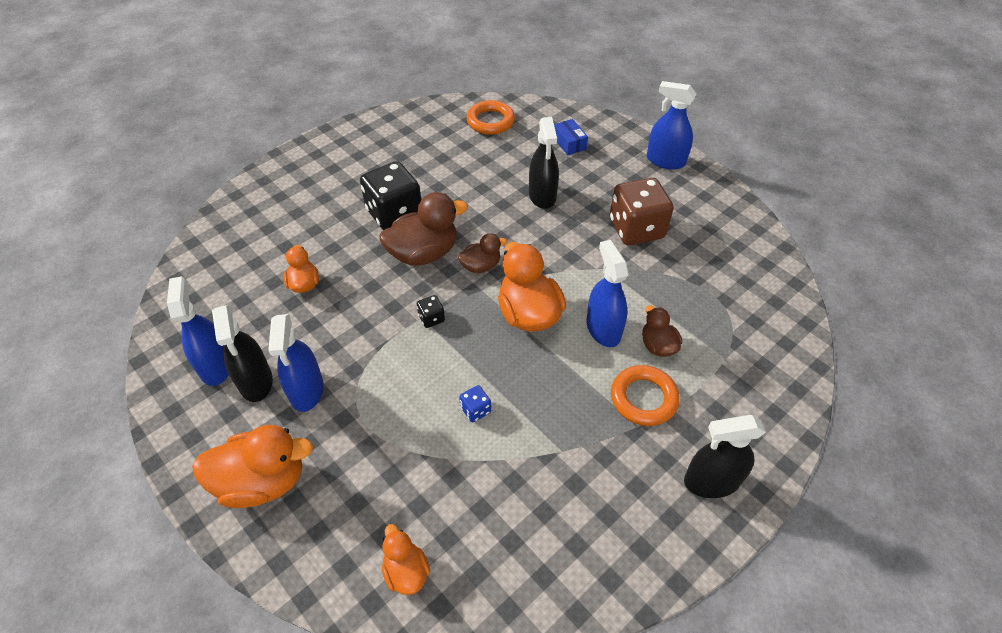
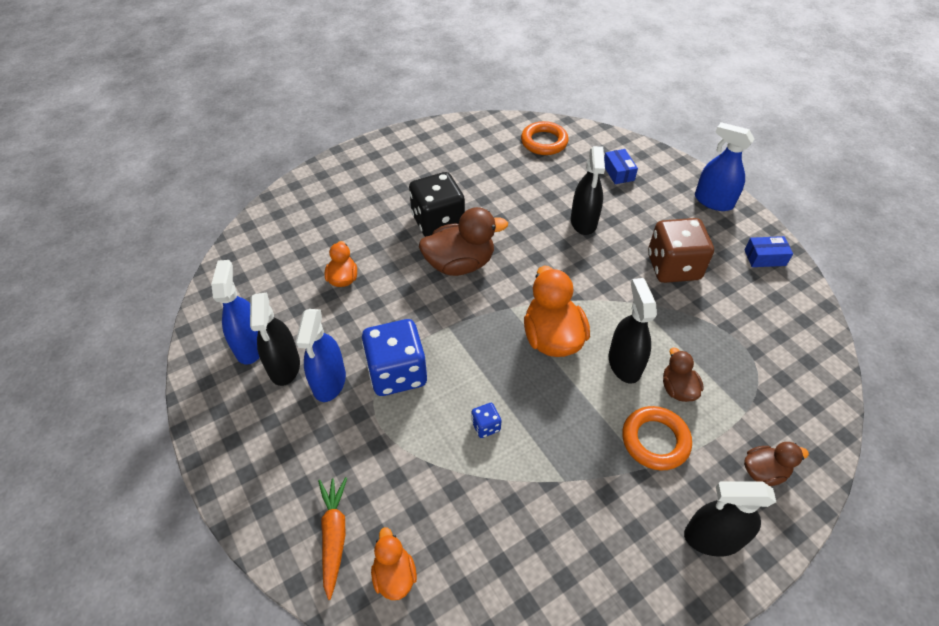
camera: 10 degrees right, 0 degrees up
orange duck [192,425,313,508] -> none
black dice [417,295,445,328] -> none
brown duck [458,233,507,273] -> brown duck moved to [744,442,809,486]
blue spray bottle [587,240,629,347] -> black spray bottle [609,278,657,384]
none -> orange carrot [318,477,347,600]
none -> blue dice [362,319,427,396]
none -> blue box [744,236,793,267]

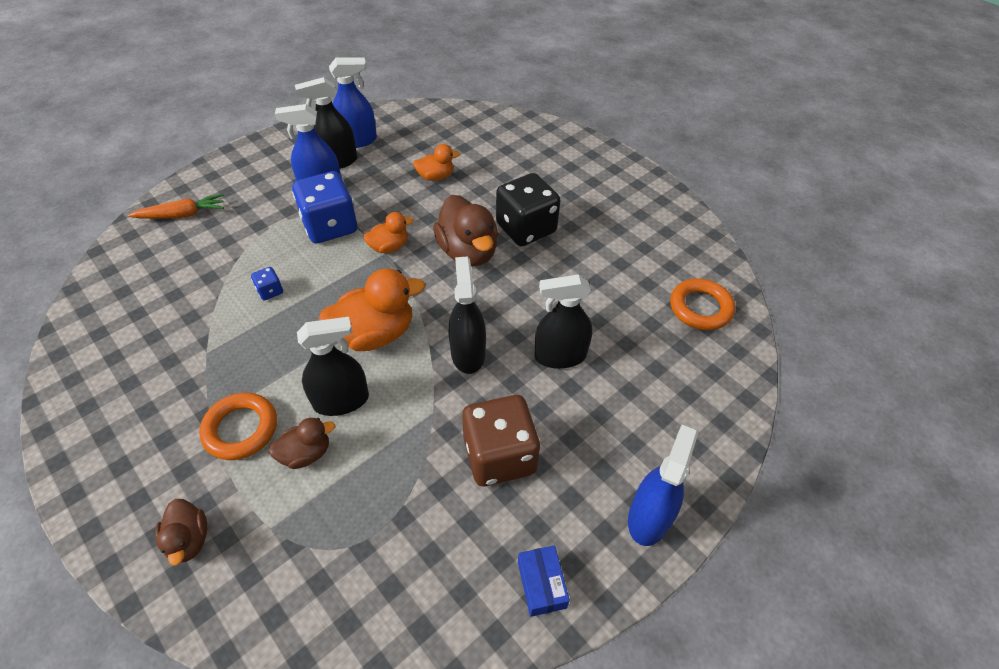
camera: 80 degrees right, 0 degrees up
orange duck [371,527,417,600] -> orange duck moved to [363,212,413,253]
blue box [604,149,638,184] -> none
black spray bottle [684,482,776,557] -> black spray bottle moved to [449,257,486,374]

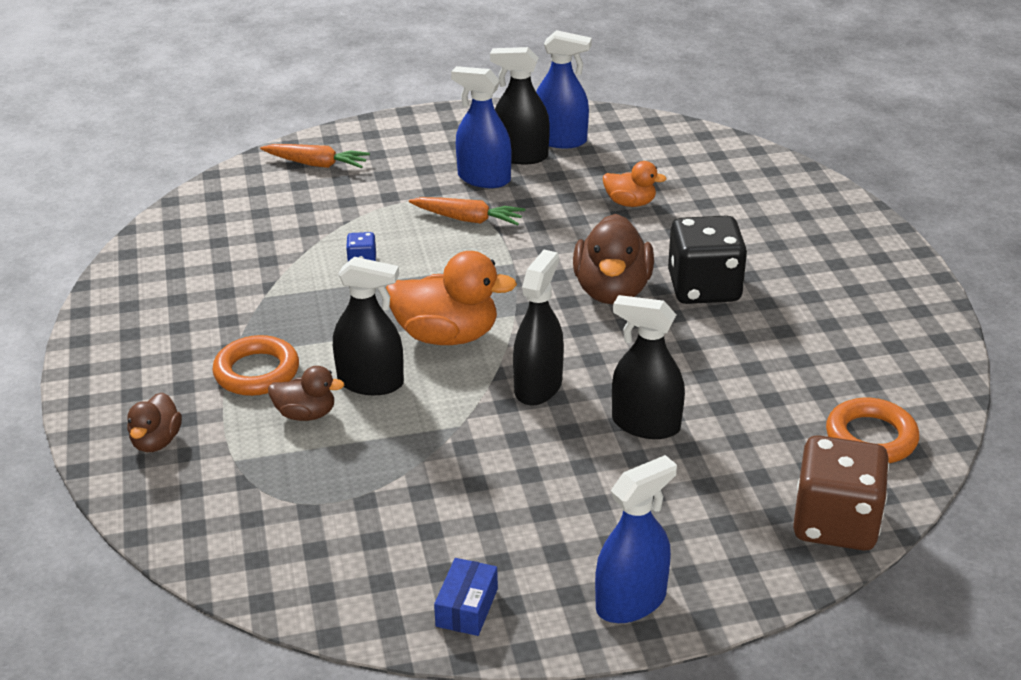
camera: 30 degrees right, 15 degrees down
blue dice [292,171,357,243] -> orange carrot [409,197,525,225]
orange duck [363,212,413,253] -> none
brown dice [462,395,540,486] -> brown dice moved to [793,435,889,550]

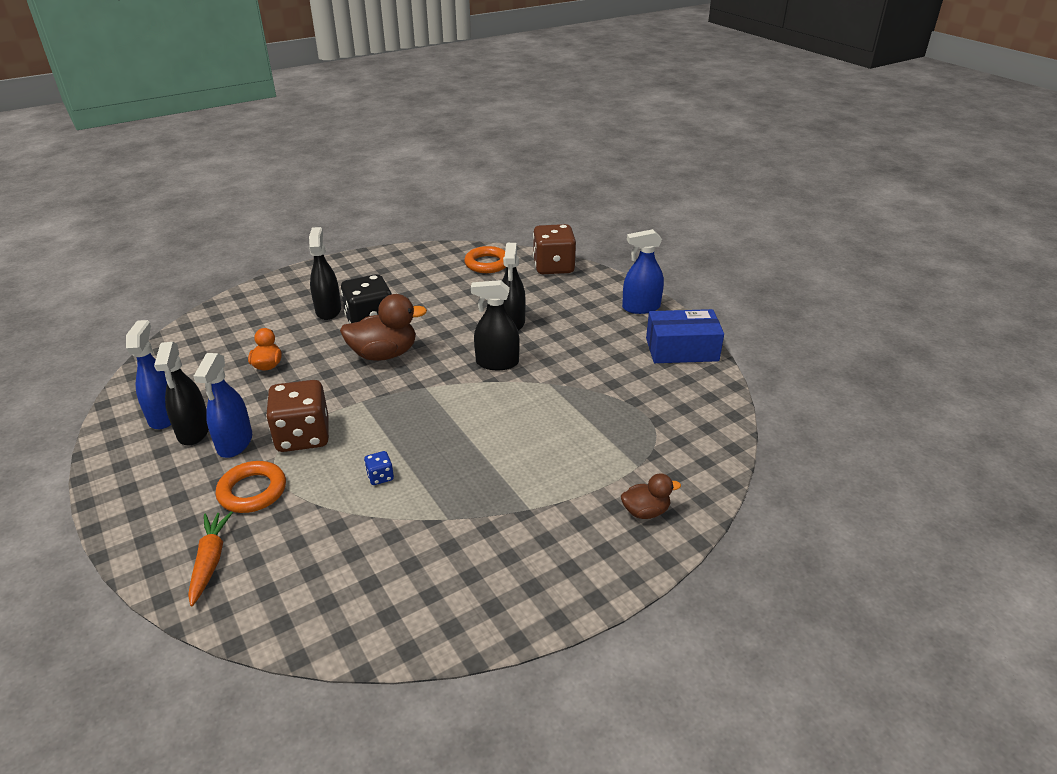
camera: 110 degrees left, 0 degrees up
orange ring [212,335,299,396] -> orange ring moved to [216,461,286,513]
brown duck [268,366,344,421] -> none
black spray bottle [333,257,404,395] -> black spray bottle moved to [309,227,341,320]
orange duck [386,251,517,345] -> none
orange carrot [409,197,525,225] -> brown dice [266,380,329,452]
blue box [434,558,498,636] -> blue box [646,309,724,363], size x1.91
blue spray bottle [595,455,677,623] -> blue spray bottle turned 45 degrees counterclockwise [622,229,664,314]

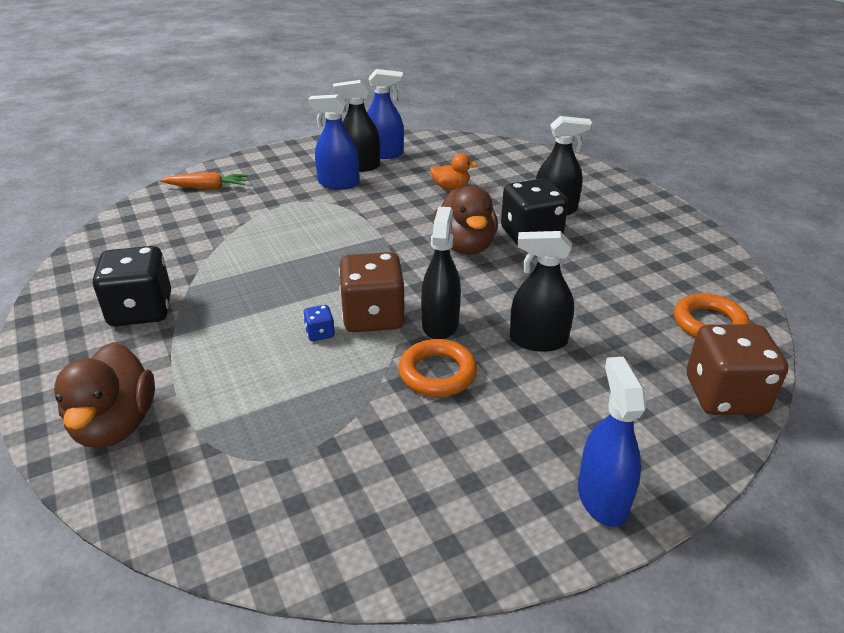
camera: 95 degrees right, 0 degrees up
orange ring [216,461,286,513] -> orange ring moved to [398,339,477,397]
brown dice [266,380,329,452] -> brown dice moved to [339,252,405,332]
blue dice [364,451,394,485] -> blue dice moved to [303,305,335,341]
brown duck [621,473,681,519] -> brown duck [54,342,155,448], size x1.80
blue box [646,309,724,363] -> none
none -> black dice [93,246,171,326]

